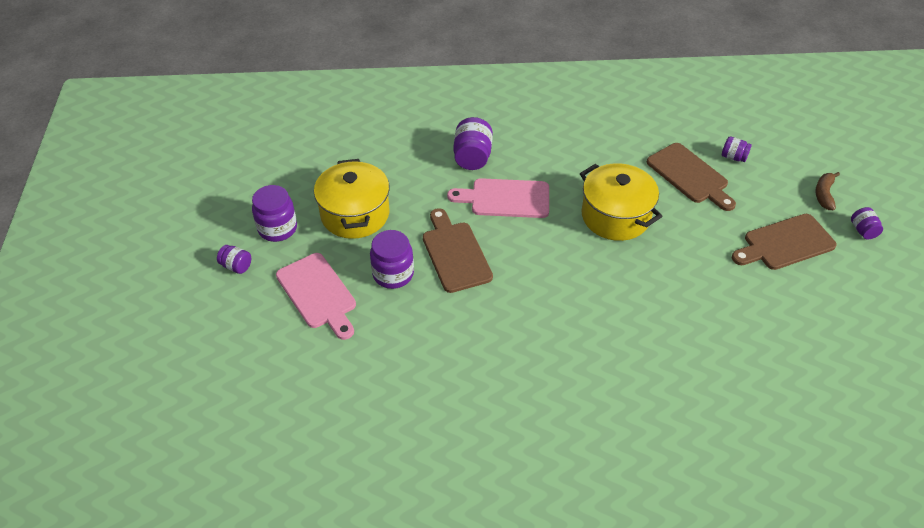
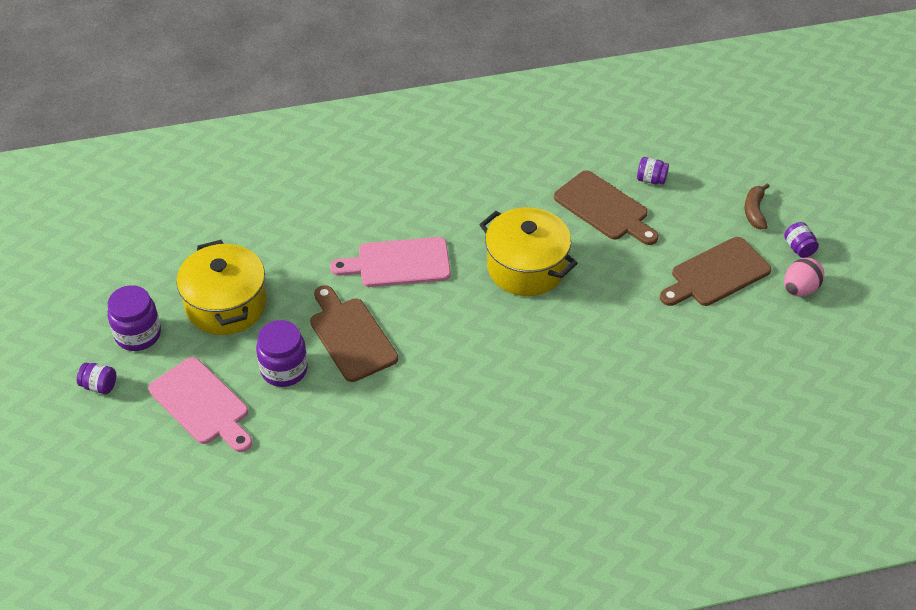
camera: 10 degrees left, 0 degrees up
purple jar [453,117,493,170] -> none
none -> pink egg [784,258,824,296]

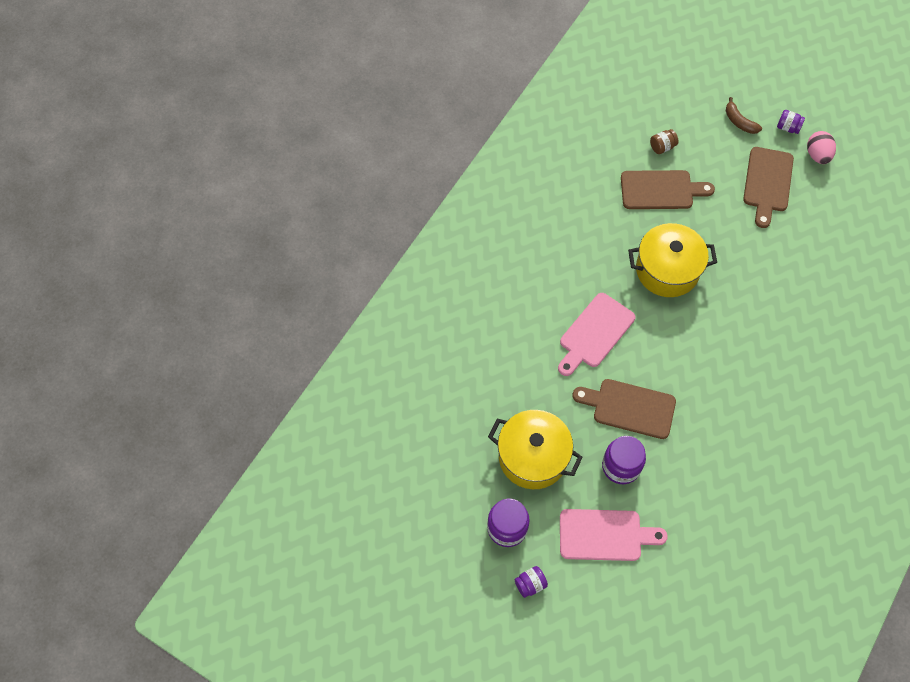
camera: 45 degrees left, 15 degrees up
purple jar [637,157,669,185] -> brown jar [650,129,679,154]

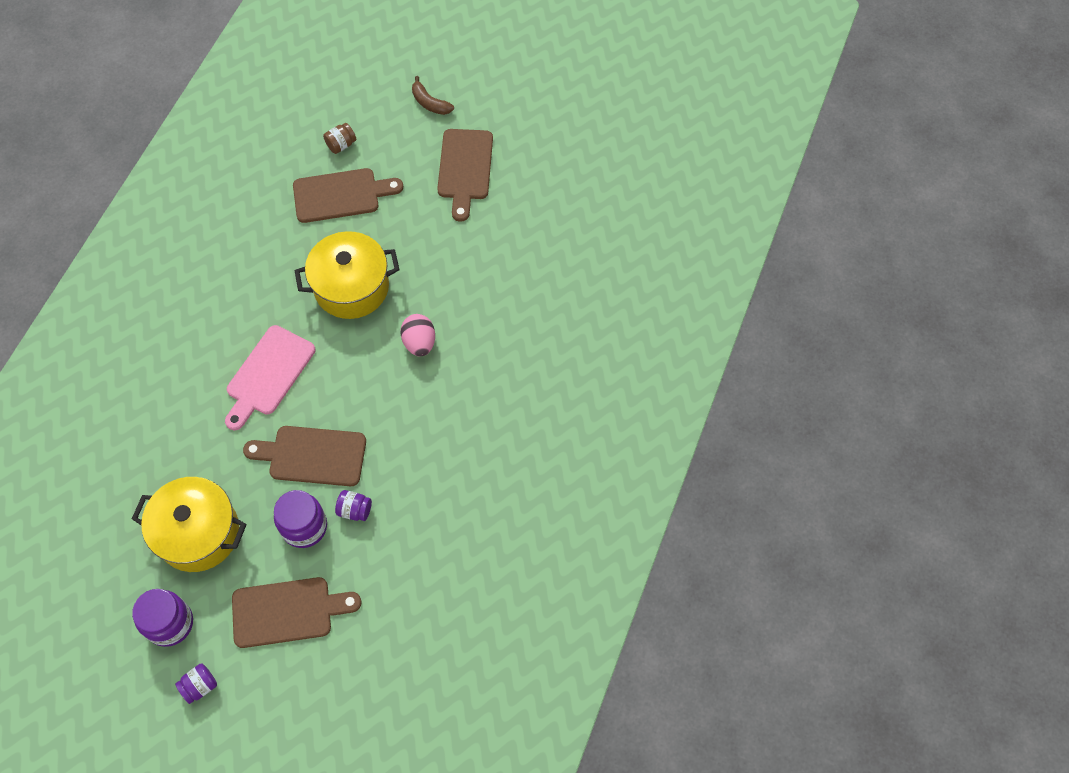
camera: 10 degrees left, 0 degrees up
pink cutting board [560,509,668,561] -> brown cutting board [232,577,361,648]
purple jar [777,110,805,134] -> purple jar moved to [335,490,372,521]
pink egg [807,131,836,164] -> pink egg moved to [400,314,435,357]

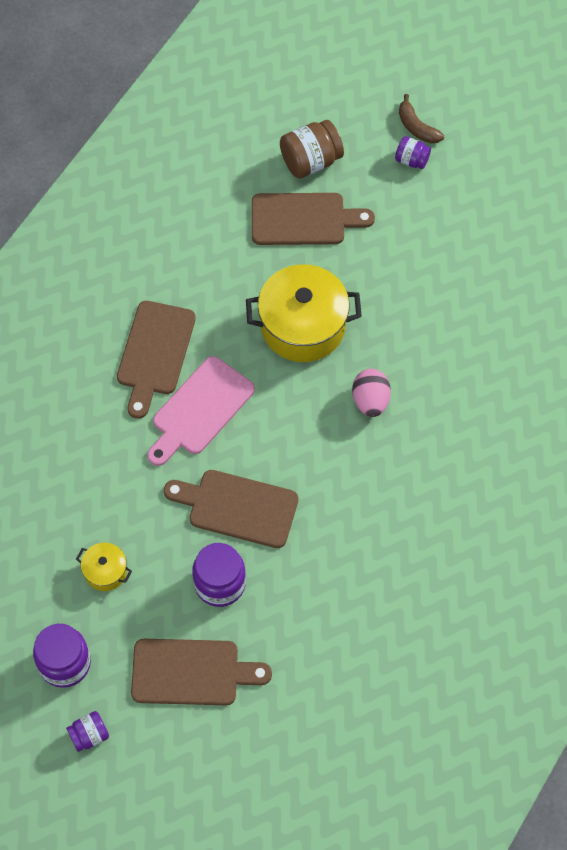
camera: 10 degrees right, 0 degrees up
yellow pot [132,477,247,572] -> yellow pot [76,543,132,591], size x0.47
brown jar [323,123,356,154] -> brown jar [280,120,344,178], size x1.75
purple jar [335,490,372,521] -> purple jar moved to [395,136,431,169]
brown cutting board [437,129,493,222] -> brown cutting board moved to [117,301,196,419]

